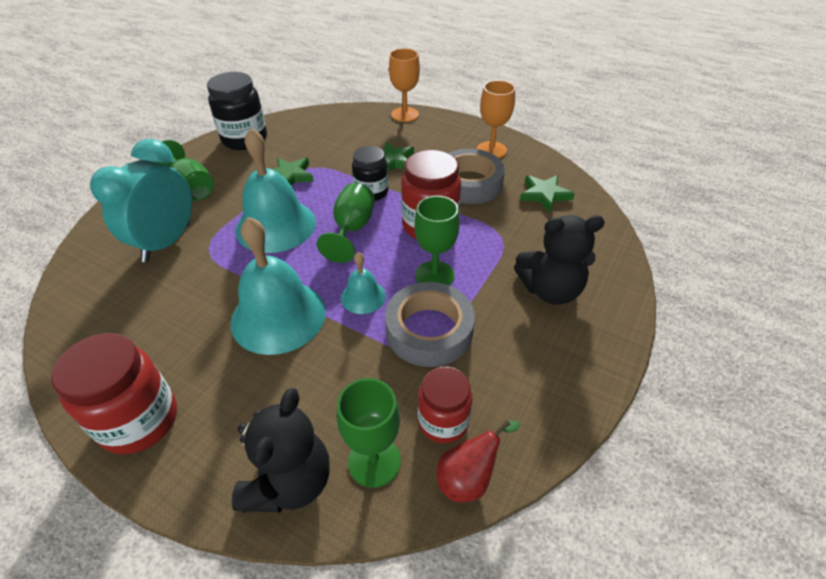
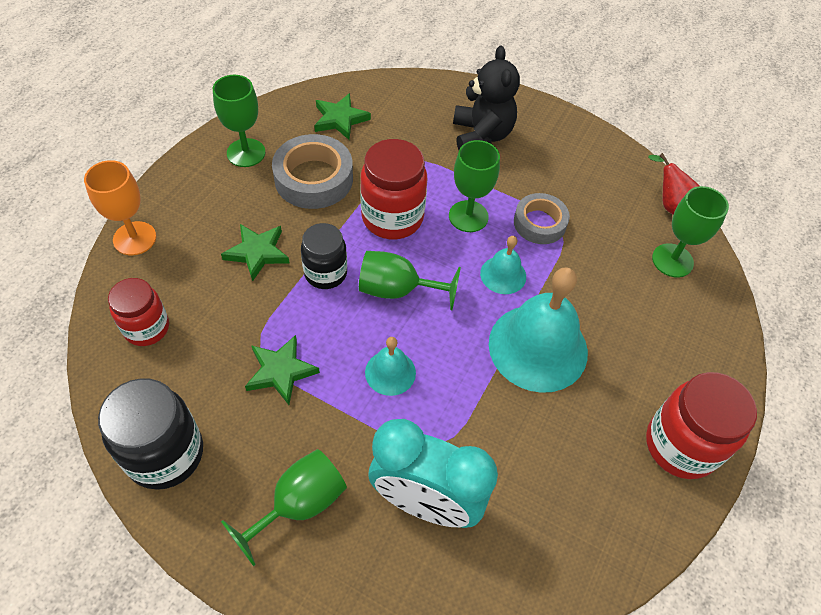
camera: 95 degrees left, 10 degrees up
black teddy bear [232,388,330,513] -> none
turquoise bell [235,128,316,253] -> turquoise bell [365,337,416,396], size x0.50
grey tape [385,282,475,367] -> grey tape [514,193,570,244], size x0.66
red jar [418,367,473,443] -> red jar moved to [108,278,169,346]
orange goblet [477,80,515,158] -> green goblet [213,75,265,167]

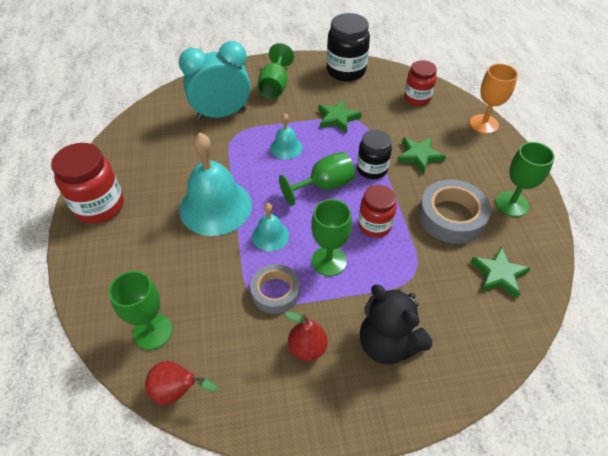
camera: 145 degrees right, 5 degrees down
red jar [360,139,427,239] -> red jar [358,185,397,238], size x0.65
none -> red pear [285,311,328,361]

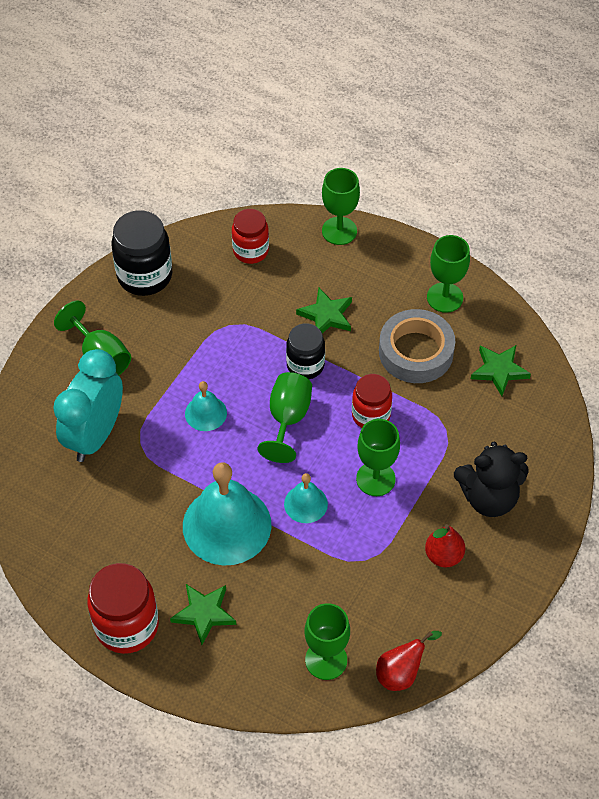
camera: 50 degrees left, 5 degrees up
grey tape [250,264,300,314] -> none
green star [318,99,361,133] -> green star moved to [170,584,236,645]
orange goblet [470,64,518,134] -> green goblet [322,168,360,245]

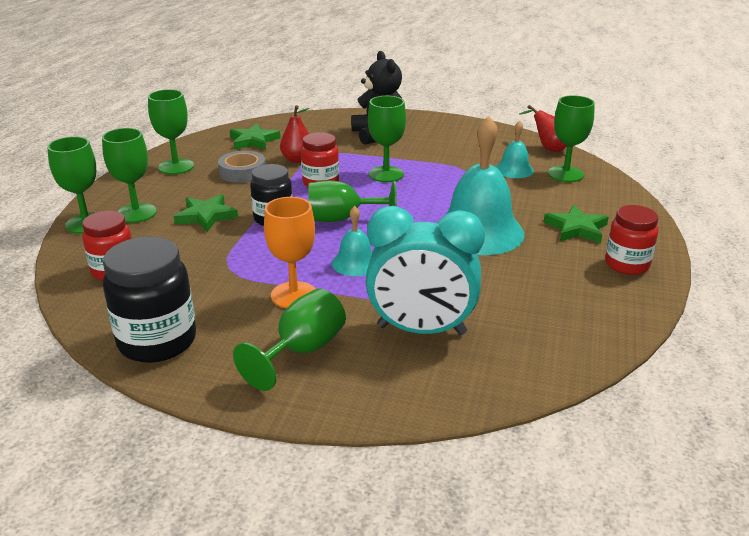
camera: 105 degrees left, 25 degrees down
red jar [87,563,159,654] -> red jar [605,205,658,275], size x0.65
turquoise bell [284,473,328,523] -> turquoise bell moved to [496,120,534,178]
grey tape [379,309,455,383] -> grey tape [218,151,266,183], size x0.66
red pear [425,524,465,568] -> red pear moved to [280,105,310,163]
none -> green goblet [102,128,157,223]
none -> orange goblet [264,197,316,309]

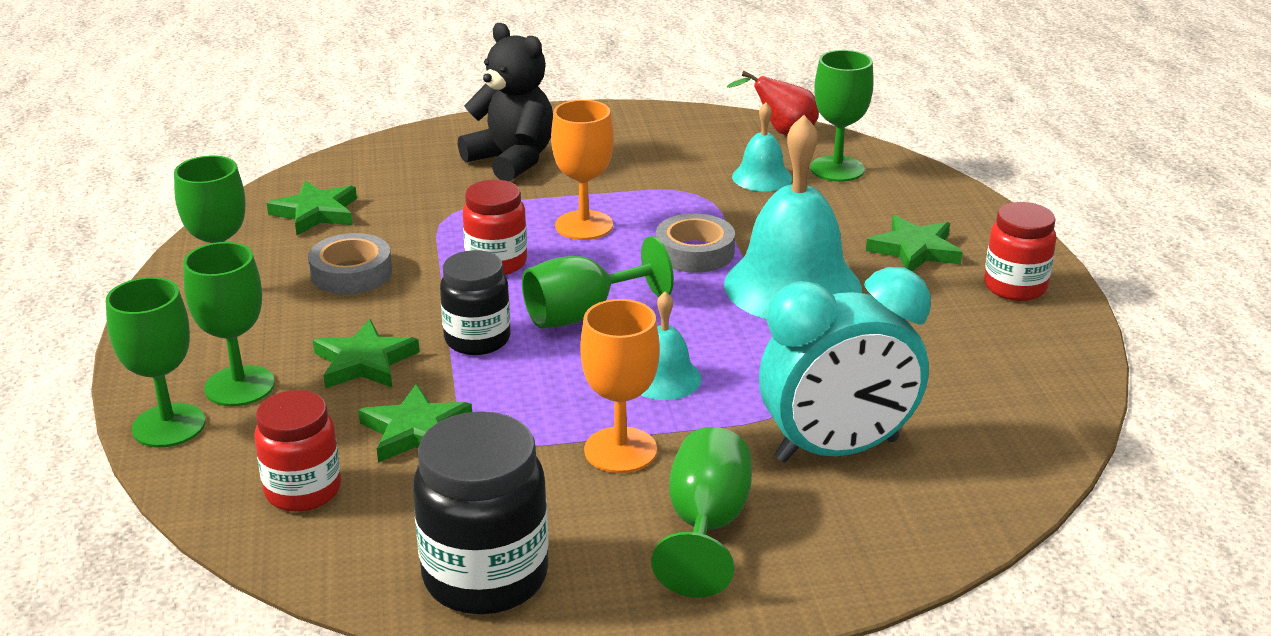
camera: 25 degrees left, 0 degrees up
red pear [280,105,310,163] -> none
green goblet [368,96,406,182] -> orange goblet [551,100,614,240]
none -> green star [358,384,472,463]
none -> grey tape [656,214,735,273]

